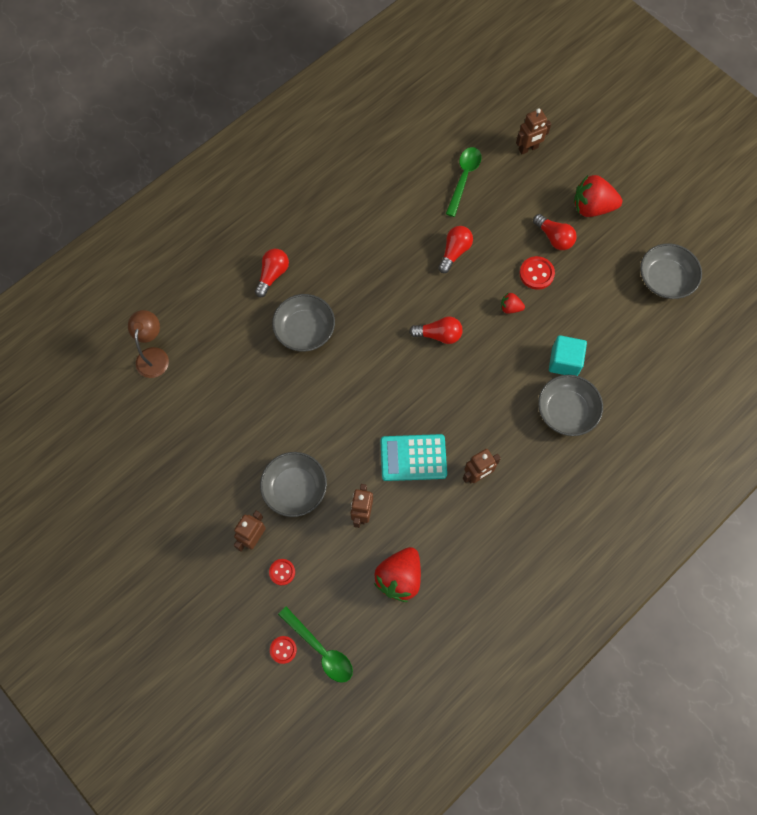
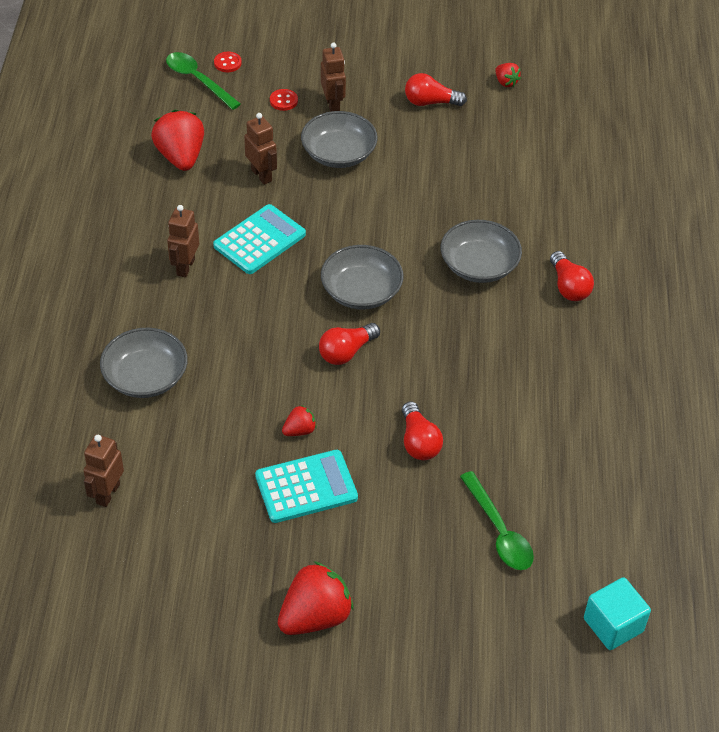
camera: 135 degrees right, 20 degrees down
brown lamp [128,310,169,378] -> none
green spoon [278,607,353,683] -> green spoon turned 45 degrees clockwise [166,52,241,110]
brown robot [516,108,551,155] -> brown robot moved to [84,434,124,507]
red button [519,256,555,290] -> turquoise calculator [255,450,358,523]
red light bulb [533,214,577,250] -> red light bulb moved to [405,73,467,106]
turquoise cube [549,335,587,376] -> turquoise cube moved to [584,577,651,650]
grey bowl [640,244,702,299] -> grey bowl moved to [321,245,403,310]
none -> red strawberry [495,63,521,87]

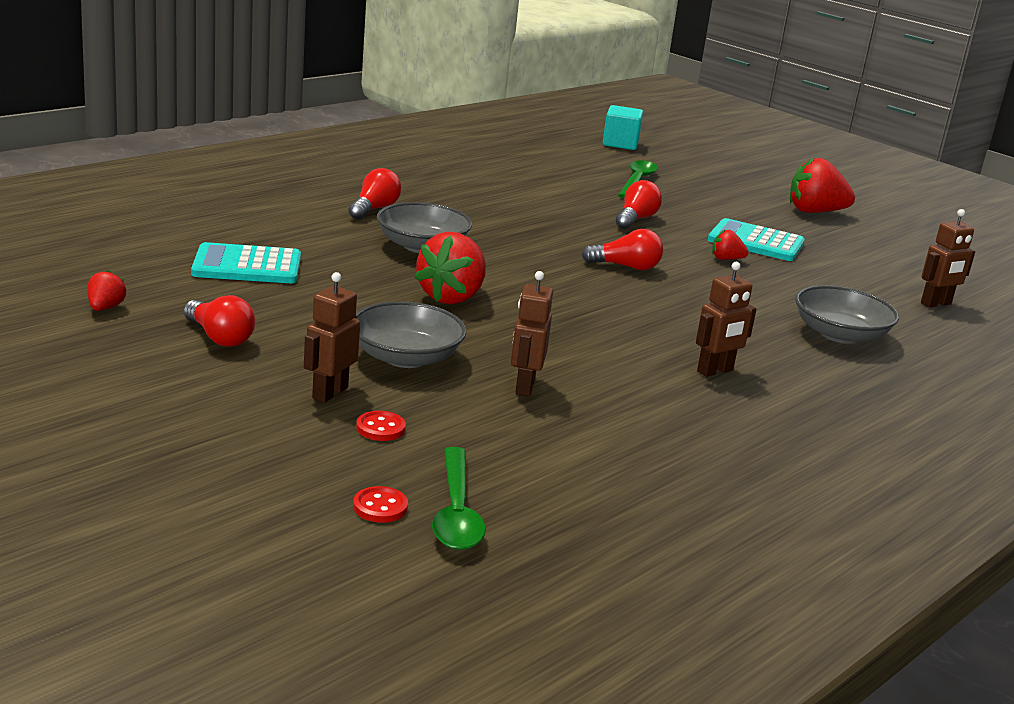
camera: 140 degrees left, 25 degrees down
red strawberry [151,110,204,171] -> red strawberry moved to [414,232,486,304]
turquoise calculator [213,204,306,274] -> turquoise calculator moved to [191,242,301,283]
grey bowl [321,245,403,310] -> none

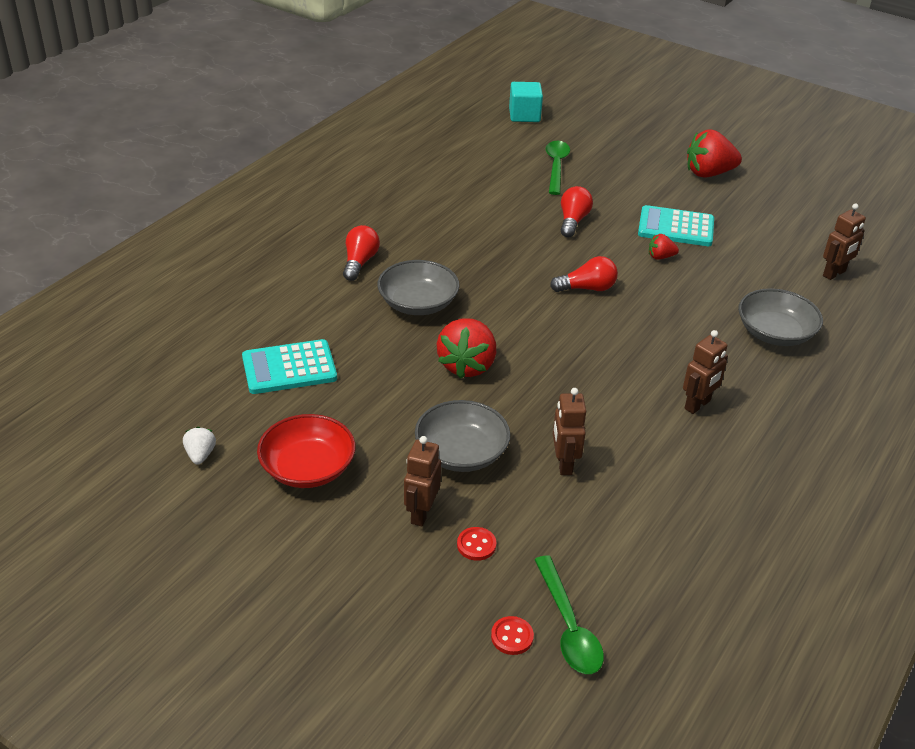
camera: 10 degrees left, 15 degrees up
red strawberry [88,270,126,311] -> white strawberry [183,427,216,465]
red light bulb [184,295,255,347] -> red bowl [257,414,356,488]

